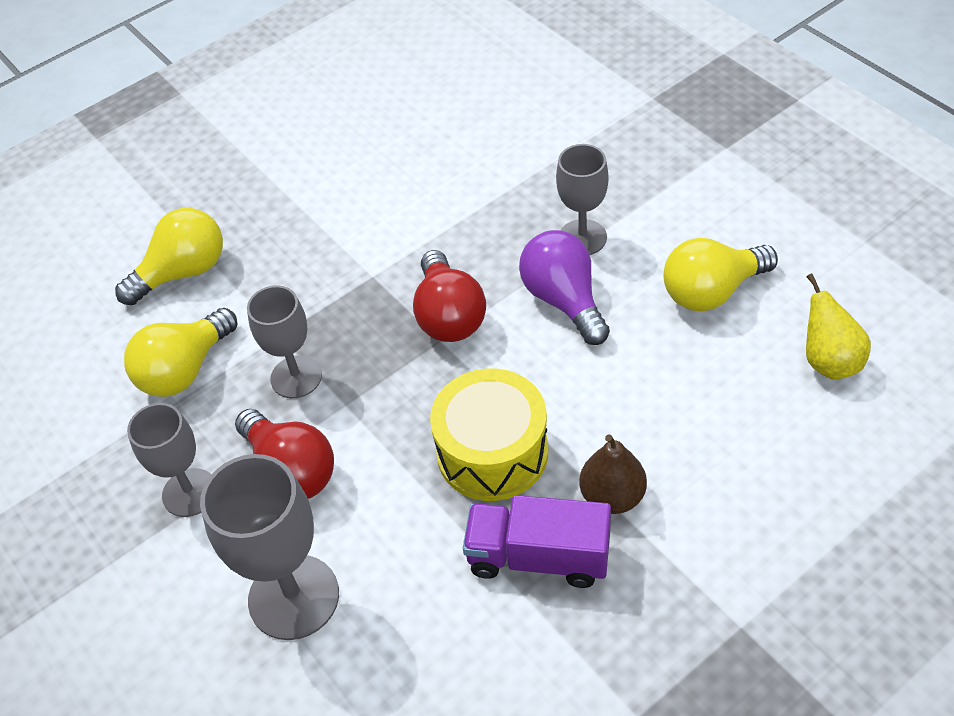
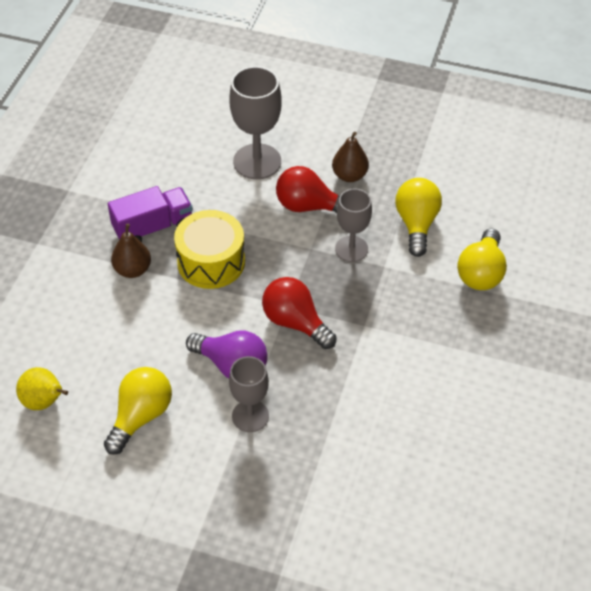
camera: 140 degrees right, 0 degrees up
grey goblet [127,403,211,517] -> brown pear [332,132,369,182]

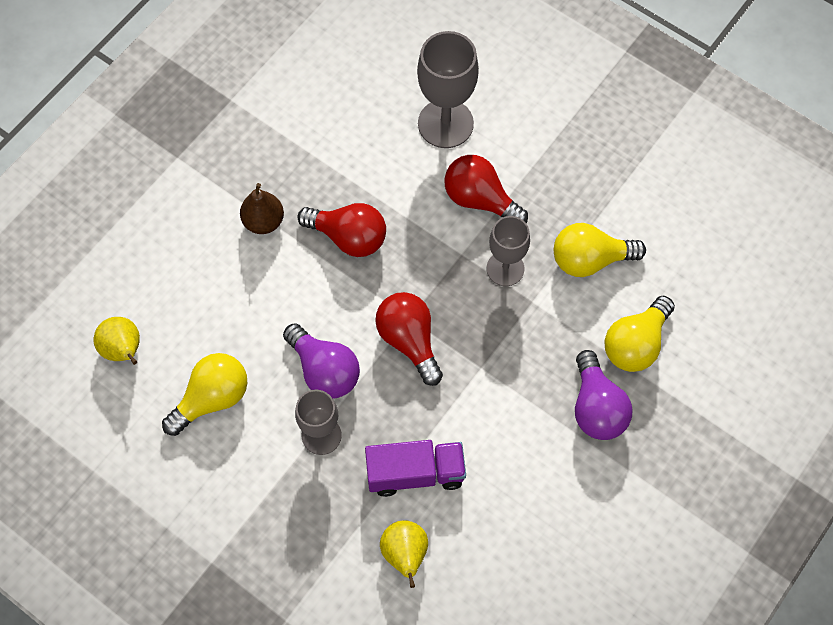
camera: 20 degrees right, 15 degrees up
purple truck [108,186,193,242] -> purple truck moved to [365,440,466,497]
yellow drum [174,210,245,289] -> red light bulb [297,203,386,257]
brown pear [332,132,369,182] -> none
yellow light bulb [395,178,442,257] -> yellow light bulb turned 120 degrees counterclockwise [554,223,646,277]
none -> yellow pear [380,520,428,588]
none -> purple light bulb [575,350,632,440]

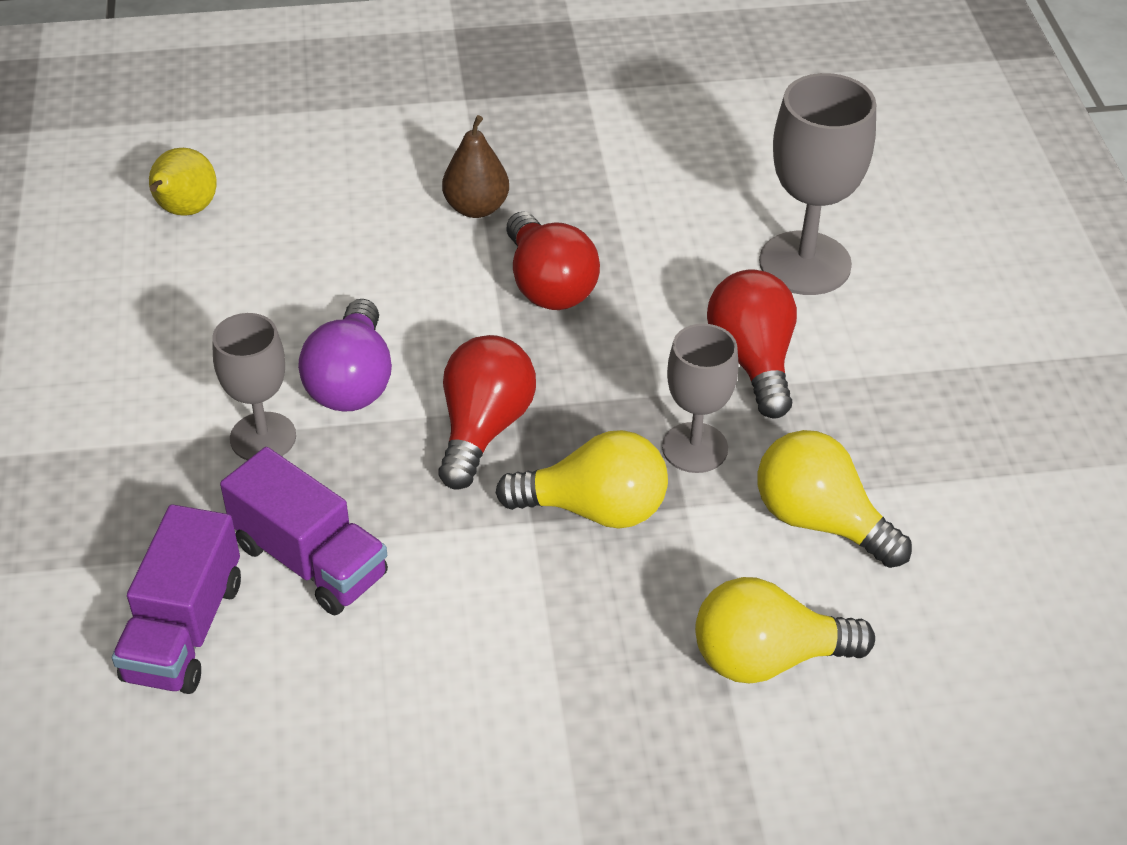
camera: 45 degrees right, 20 degrees down
yellow light bulb [162,353,247,436] -> yellow light bulb moved to [496,430,668,529]
yellow pear [380,520,428,588] -> purple truck [112,504,241,694]
purple light bulb [575,350,632,440] -> none

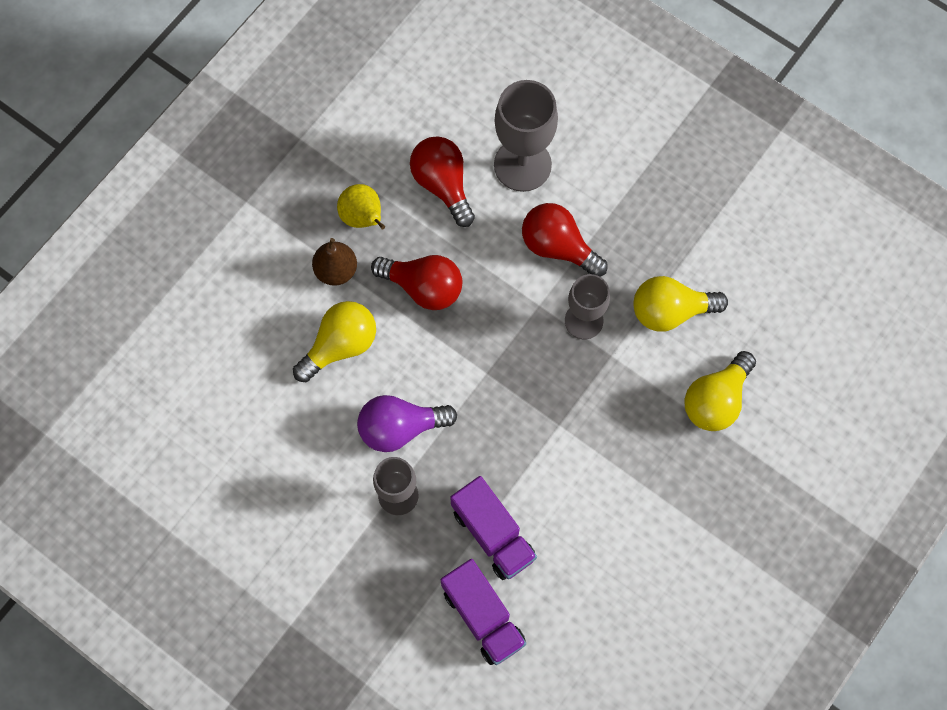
camera: 45 degrees left, 25 degrees up
yellow pear [149,148,217,216] -> yellow pear moved to [337,184,385,229]
purple truck [220,447,388,615] -> purple truck turned 60 degrees clockwise [450,476,537,580]
purple light bulb [298,299,392,412] -> purple light bulb turned 120 degrees clockwise [357,395,457,452]
red light bulb [438,335,536,490] -> red light bulb moved to [410,136,475,227]
yellow light bulb [496,430,668,529] -> yellow light bulb moved to [293,301,376,382]

